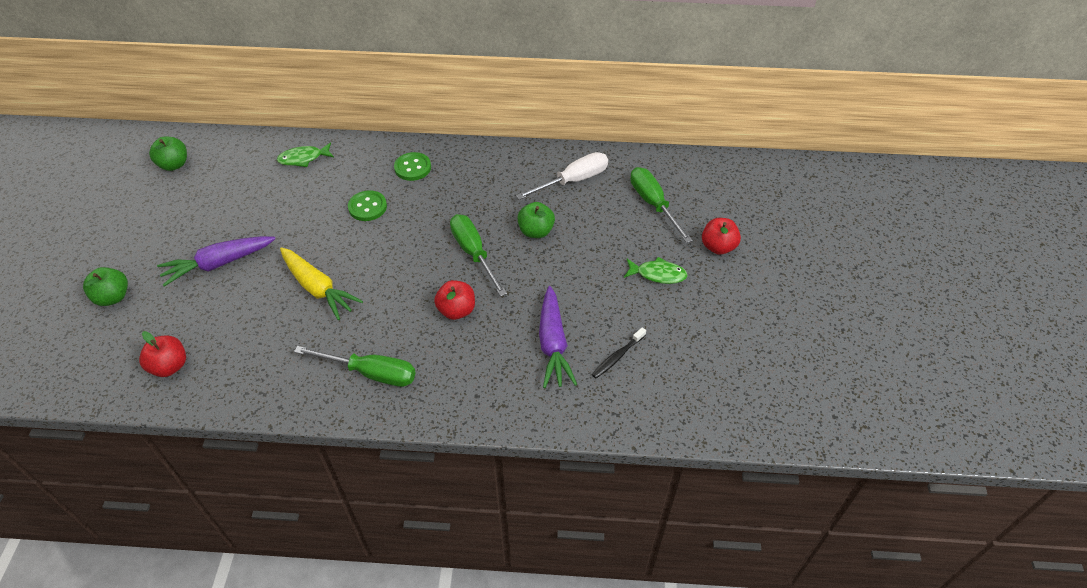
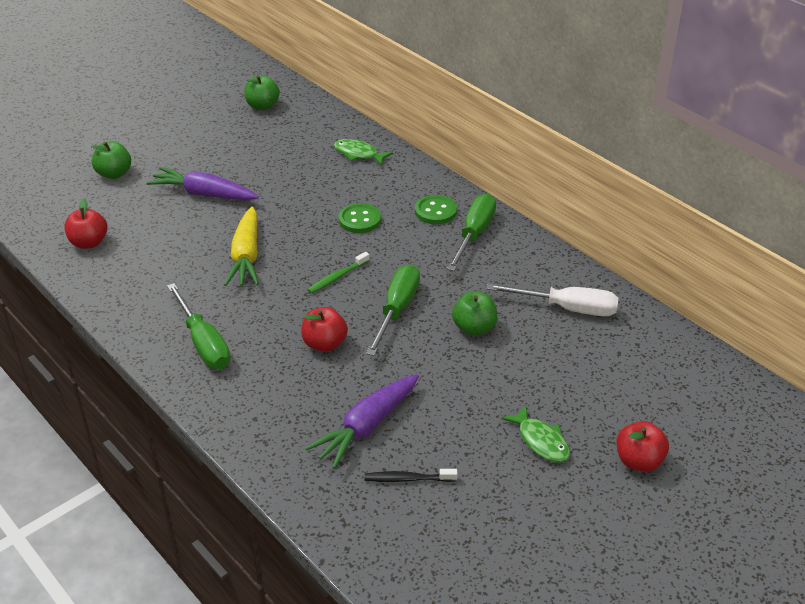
camera: 45 degrees right, 10 degrees down
green screwdriver [630,167,693,243] -> green screwdriver moved to [447,194,496,271]
none -> green toothbrush [307,252,370,293]

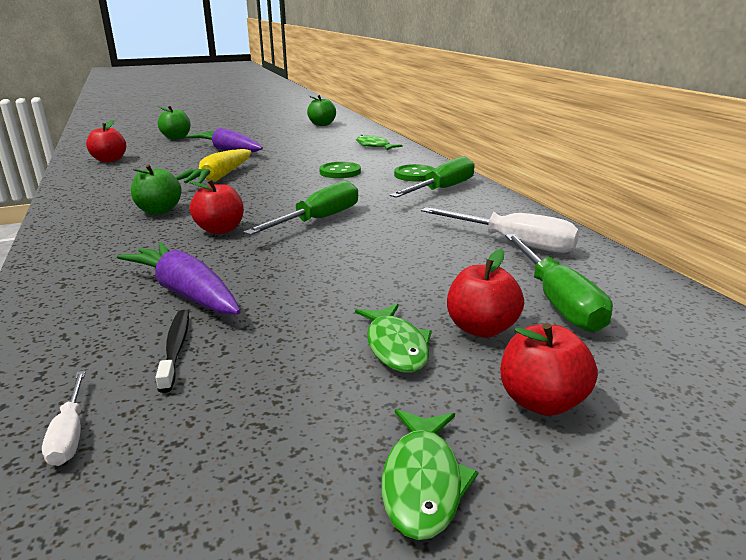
camera: 20 degrees right, 15 degrees down
green screwdriver [167,283,230,369] -> green screwdriver moved to [505,234,613,332]
purple carrot [305,374,419,469] -> purple carrot turned 75 degrees clockwise [117,242,241,315]
green toothbrush [307,252,370,293] -> none
black toothbrush [364,469,458,482] -> black toothbrush turned 60 degrees clockwise [156,310,189,393]
green apple [452,291,498,336] -> green apple moved to [131,165,182,214]
none -> white screwdriver [42,371,86,466]
none -> green fish [381,409,479,540]
none -> red apple [447,249,524,338]

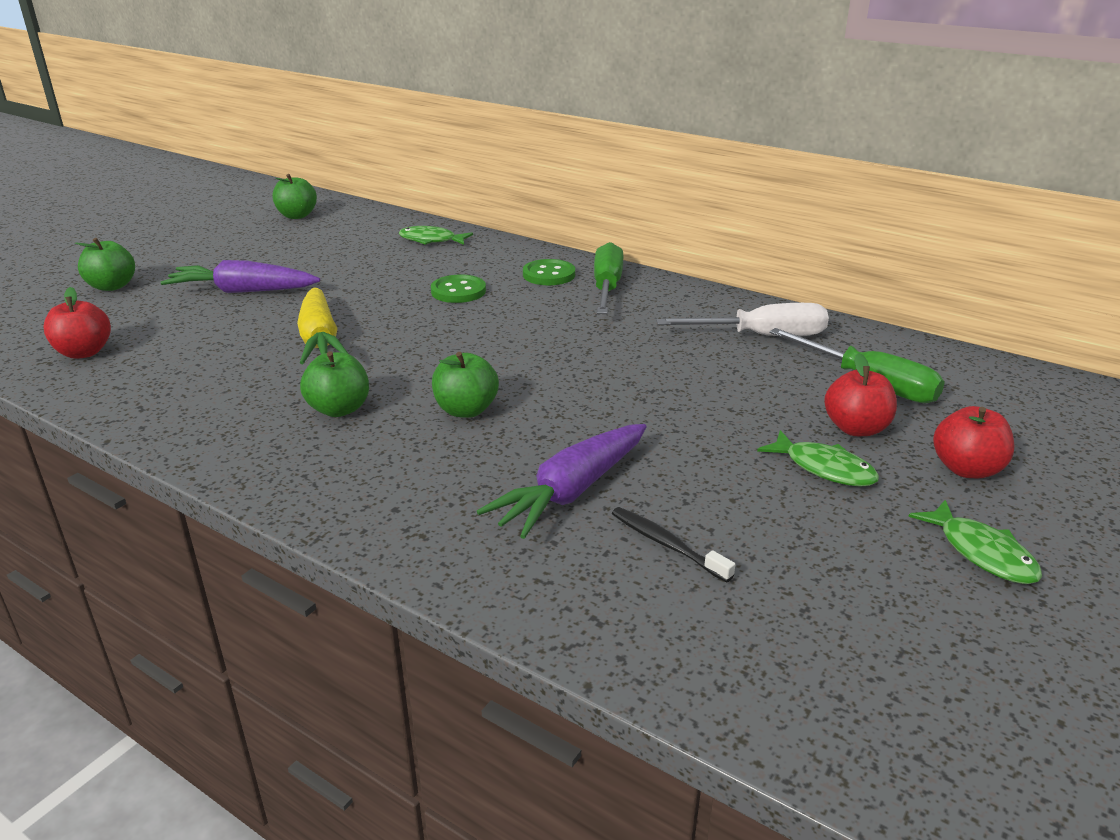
camera: 35 degrees left, 5 degrees up
white screwdriver [42,371,86,466] -> none
purple carrot [117,242,241,315] -> purple carrot turned 60 degrees counterclockwise [477,424,647,539]
red apple [189,180,244,234] -> green apple [432,352,499,418]
green screwdriver [244,181,358,235] -> none

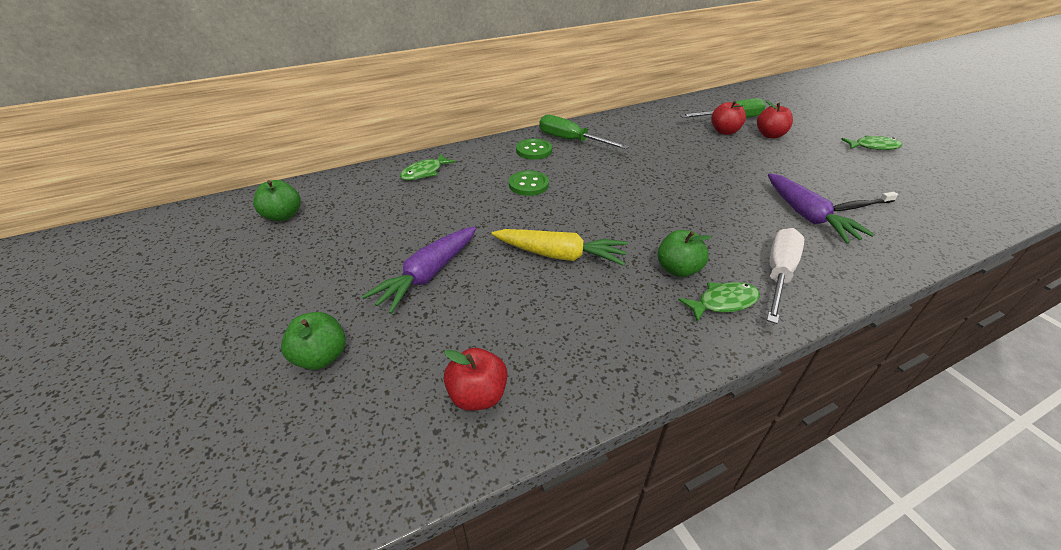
camera: 60 degrees left, 10 degrees up
green apple [432,352,499,418] -> none
white screwdriver [656,303,829,336] -> white screwdriver moved to [767,228,804,324]
green fish [757,430,879,487] -> green fish moved to [678,282,760,322]
red apple [933,406,1015,478] -> red apple moved to [711,101,746,135]

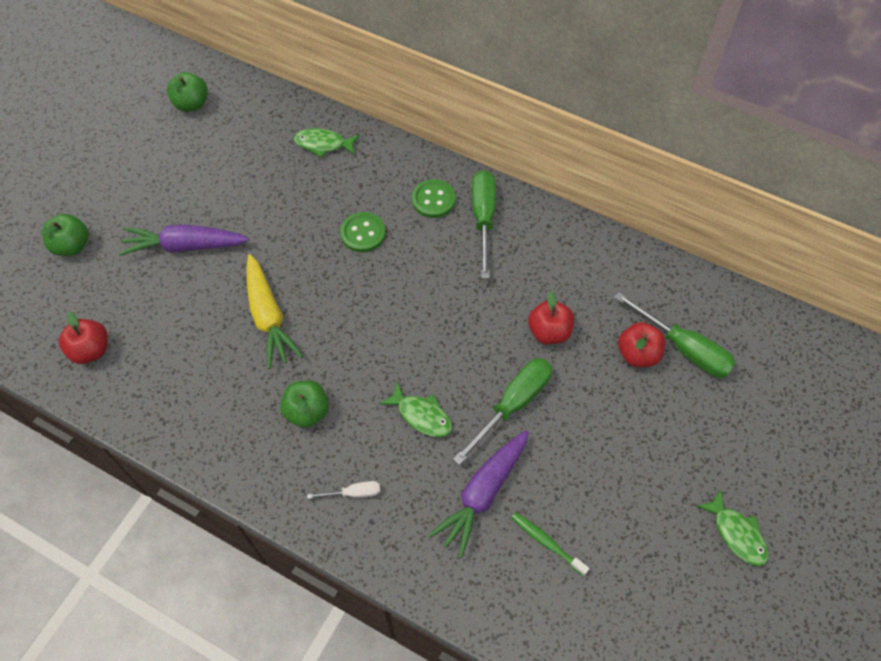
camera: 55 degrees right, 20 degrees up
green fish [678,282,760,322] -> green fish moved to [380,382,452,438]
red apple [757,100,793,138] -> red apple moved to [528,292,574,345]
white screwdriver [767,228,804,324] -> white screwdriver [307,481,380,499], size x0.50
black toothbrush [833,192,898,211] -> green toothbrush [511,512,590,576]
none -> green screwdriver [453,358,552,465]

